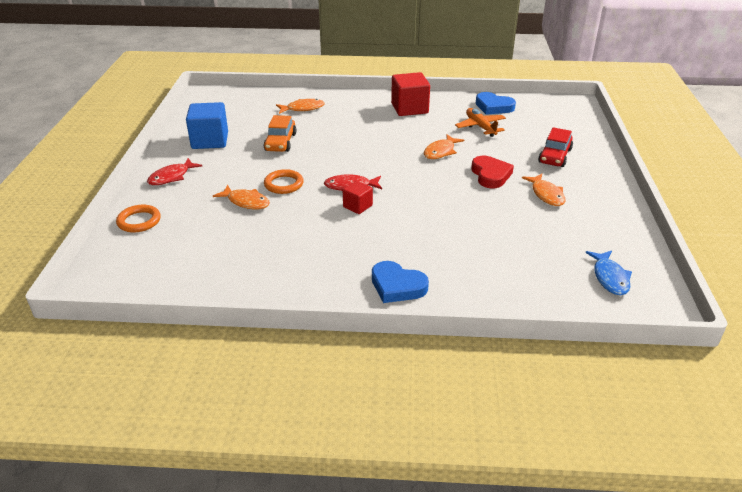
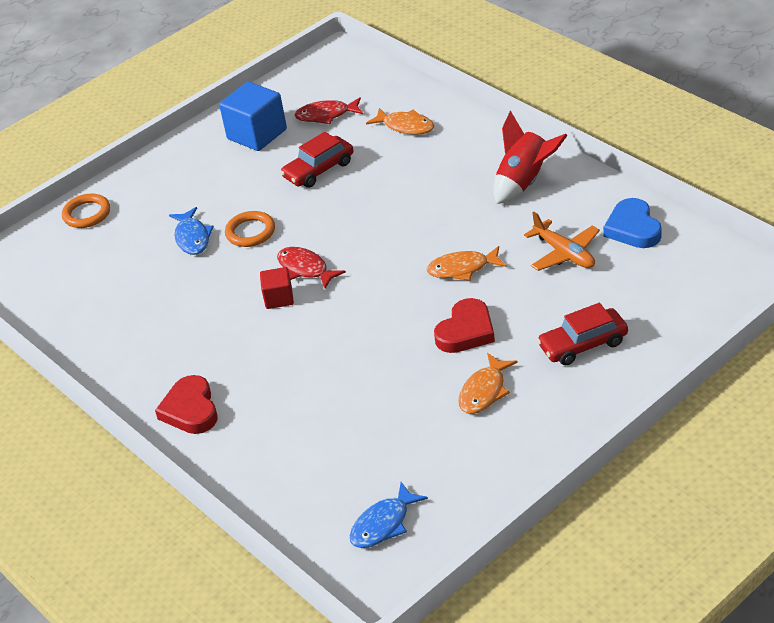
camera: 50 degrees right, 5 degrees up
red fish [147,158,202,185] -> red fish moved to [295,97,363,124]
orange fish [213,185,270,209] -> blue fish [169,207,214,255]
orange car [264,115,297,152] -> red car [280,132,353,188]
blue heart [372,261,429,303] -> red heart [155,375,218,434]
red cube [391,72,430,116] -> red rocket [493,111,568,204]
orange plane [455,108,506,137] -> orange plane turned 120 degrees clockwise [524,212,600,271]

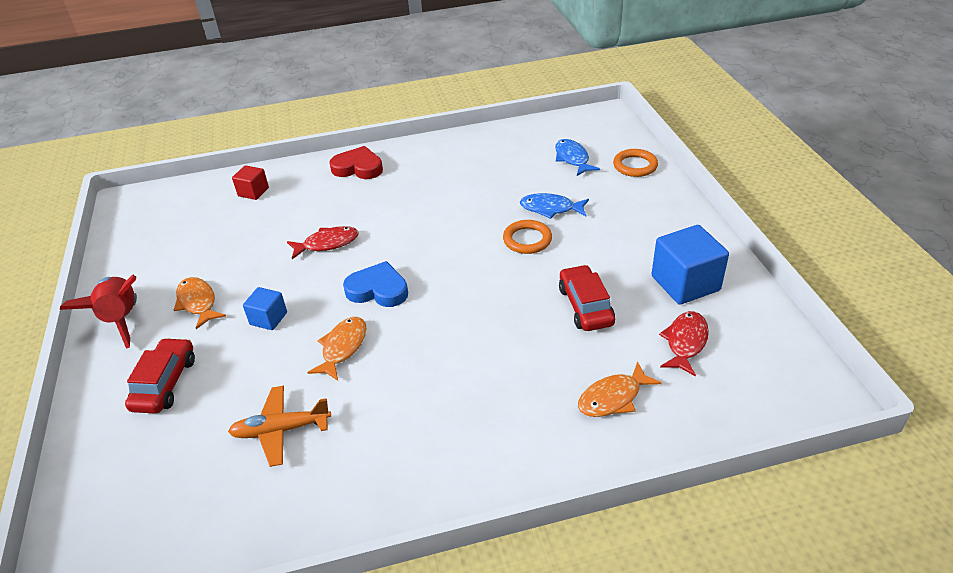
camera: 115 degrees right, 0 degrees up
red cube [260,267,294,309] -> red cube moved to [232,165,269,200]
red fish [277,247,346,289] -> red fish moved to [287,226,359,259]
blue fish [350,482,428,548] -> blue fish moved to [555,139,600,176]
red heart [434,298,495,353] -> blue cube [243,287,287,330]
red rocket [493,111,568,204] -> red rocket moved to [60,275,137,349]
blue heart [603,198,662,248] -> blue heart moved to [343,261,408,307]

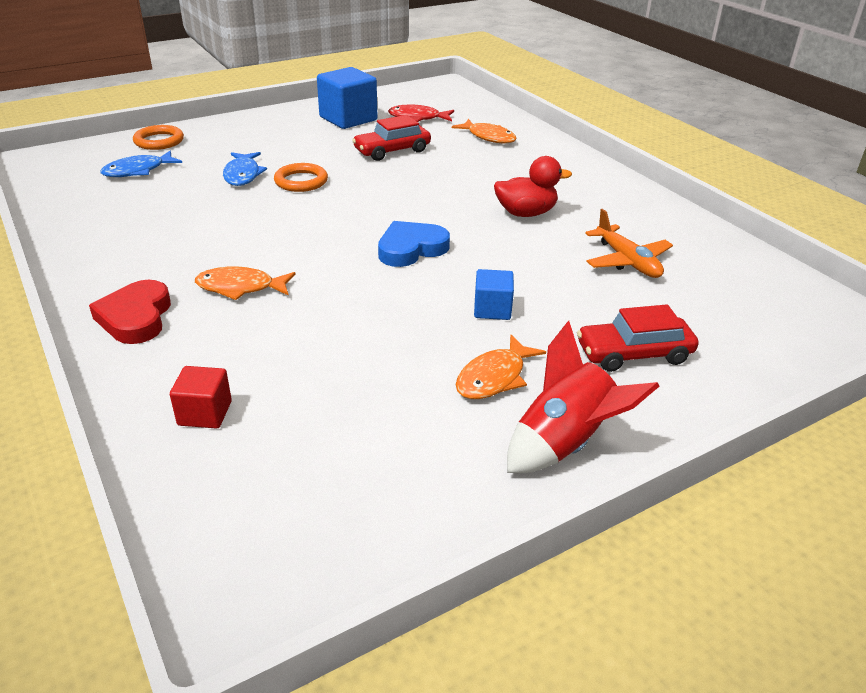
camera: 110 degrees left, 5 degrees down
red fish [287,226,359,259] -> none
orange fish [307,317,366,381] -> orange fish moved to [195,266,296,300]
blue heart [343,261,408,307] -> blue heart turned 60 degrees clockwise [378,221,450,267]
none -> red duck [494,156,572,217]

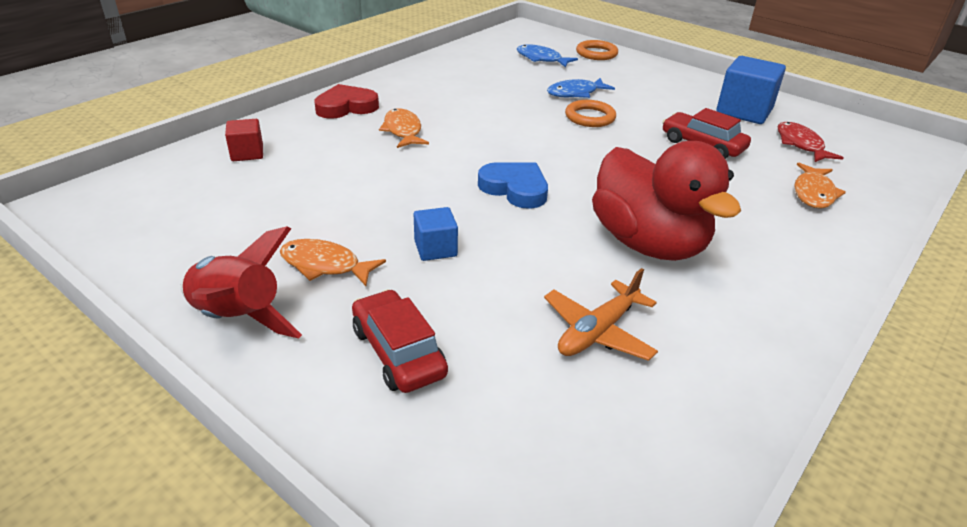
camera: 70 degrees right, 0 degrees up
red duck [494,156,572,217] -> red duck [592,141,741,261], size x1.76

